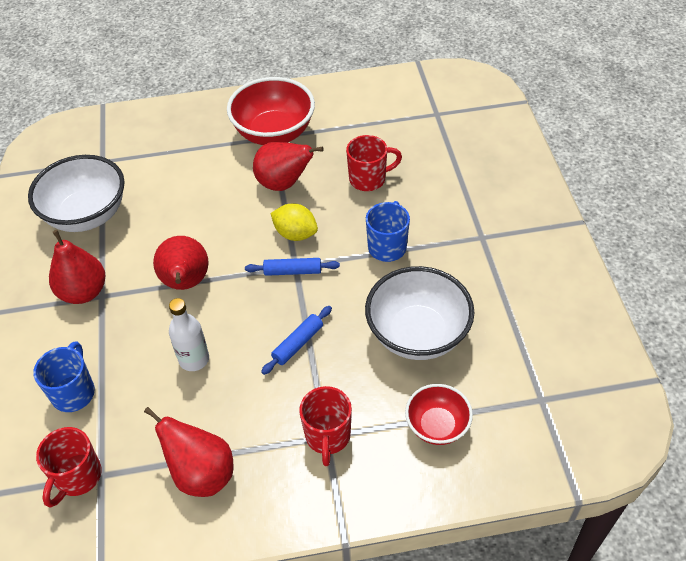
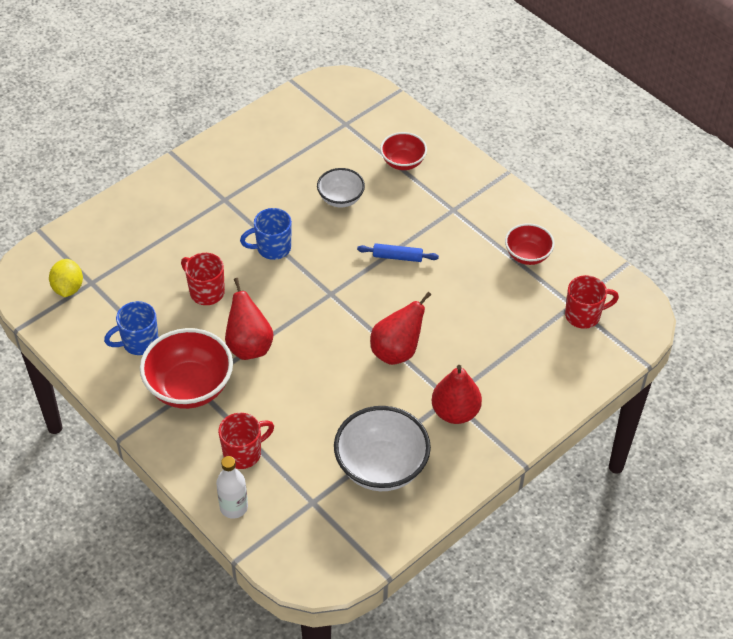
camera: 125 degrees left, 0 degrees up
blue mug [33,341,95,412] -> blue mug moved to [104,301,158,355]
red pear [144,407,233,497] -> red bowl [505,223,555,265]
white bottle [169,298,209,371] -> white bottle moved to [216,456,248,519]
blue rolling pin [245,258,340,276] -> none
yellow lemon [270,203,318,241] -> yellow lemon moved to [49,259,83,297]
red mug [299,386,352,466] -> red mug moved to [218,413,274,469]
white bowl [365,266,475,360] -> white bowl [317,168,365,207], size x0.58

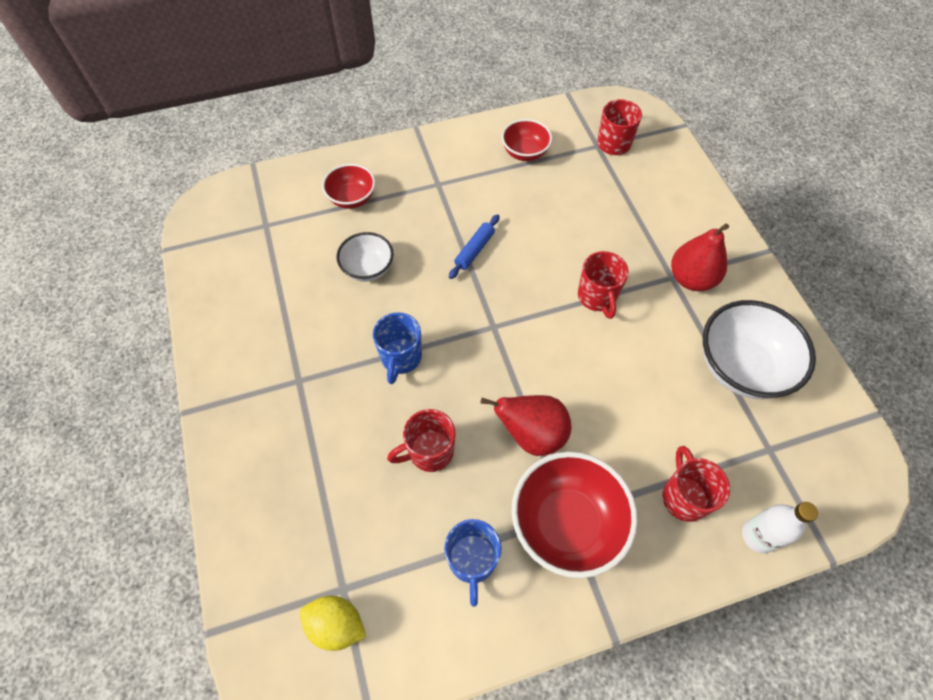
camera: 65 degrees left, 10 degrees up
red pear [370,292,431,365] -> red mug [578,251,629,319]

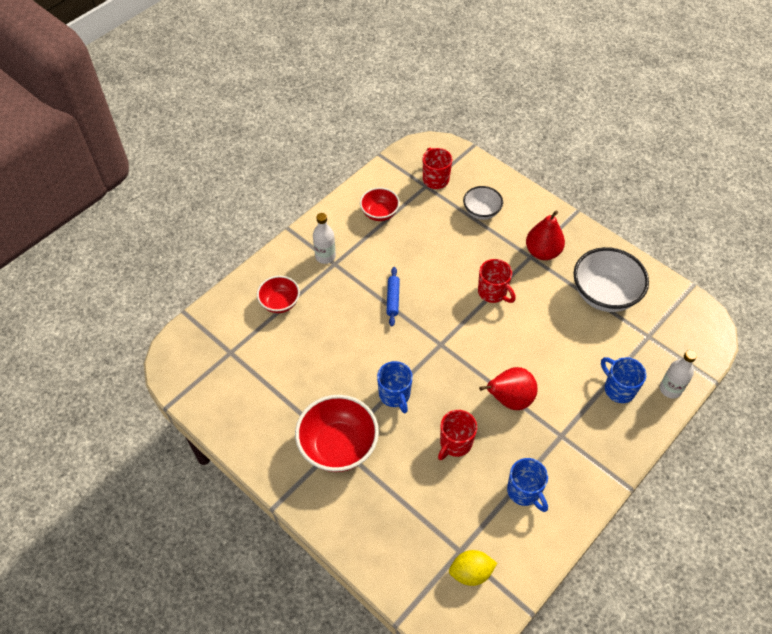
camera: 30 degrees left, 5 degrees down
white bowl [336,232,394,282] -> white bowl moved to [463,186,503,220]
red bowl [512,452,638,578] -> red bowl moved to [295,395,379,472]
red mug [662,446,730,522] -> blue mug [601,357,646,403]
none -> white bottle [313,213,336,264]

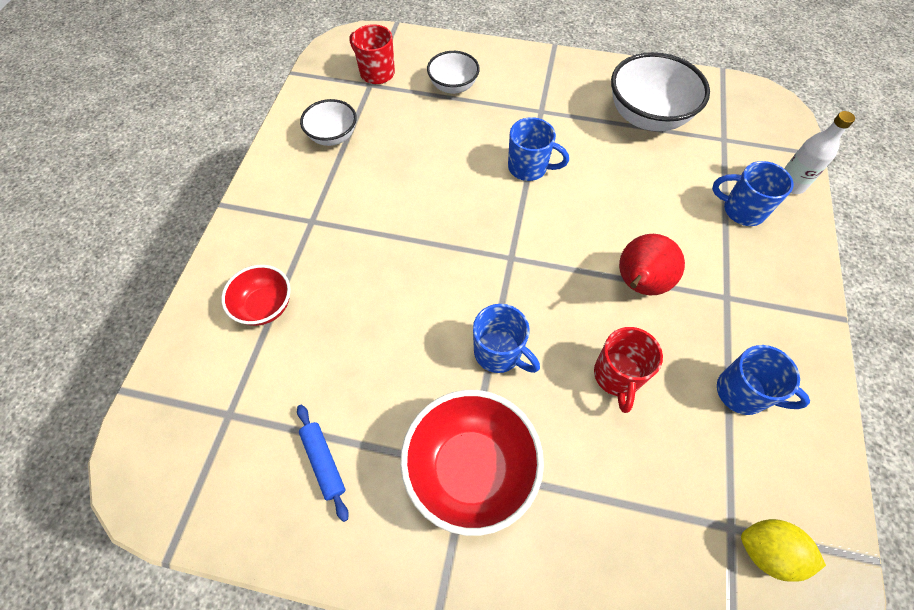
camera: 30 degrees left, 5 degrees up
white bottle [313,213,336,264] -> none
red bowl [360,187,400,221] -> white bowl [300,99,357,146]
blue rolling pin [386,267,400,326] -> blue rolling pin moved to [297,405,349,522]
yellow lemon [449,550,497,586] -> yellow lemon turned 60 degrees clockwise [741,519,826,582]
red mug [478,259,516,303] -> blue mug [508,117,569,181]
red pear [526,211,565,260] -> none

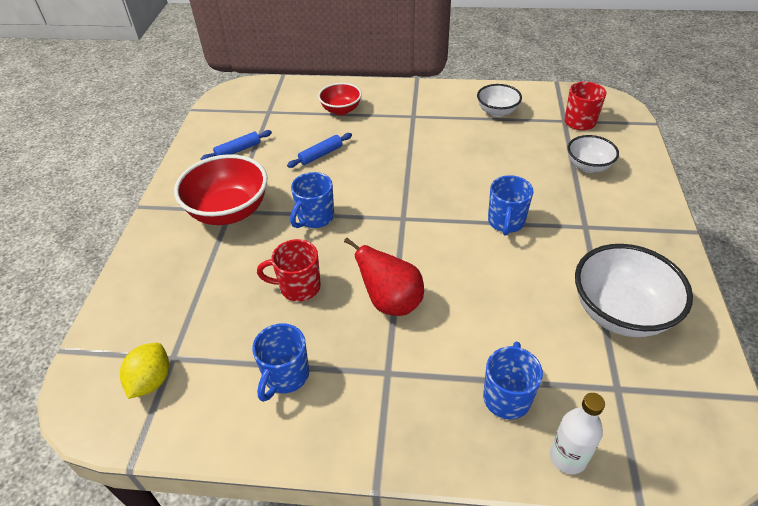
camera: 85 degrees right, 15 degrees down
none -> blue rolling pin [287,133,352,168]

